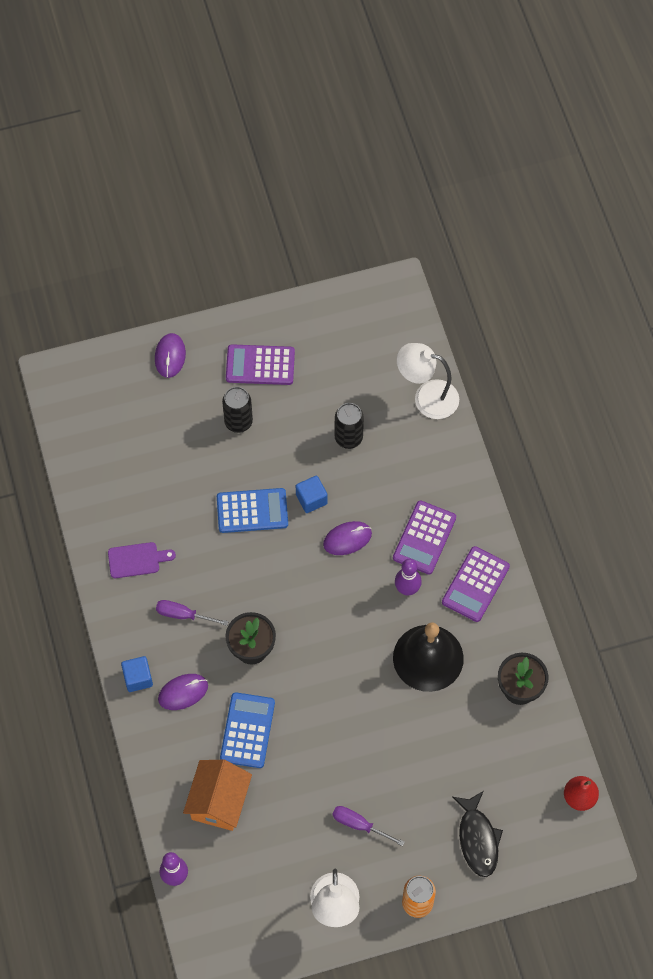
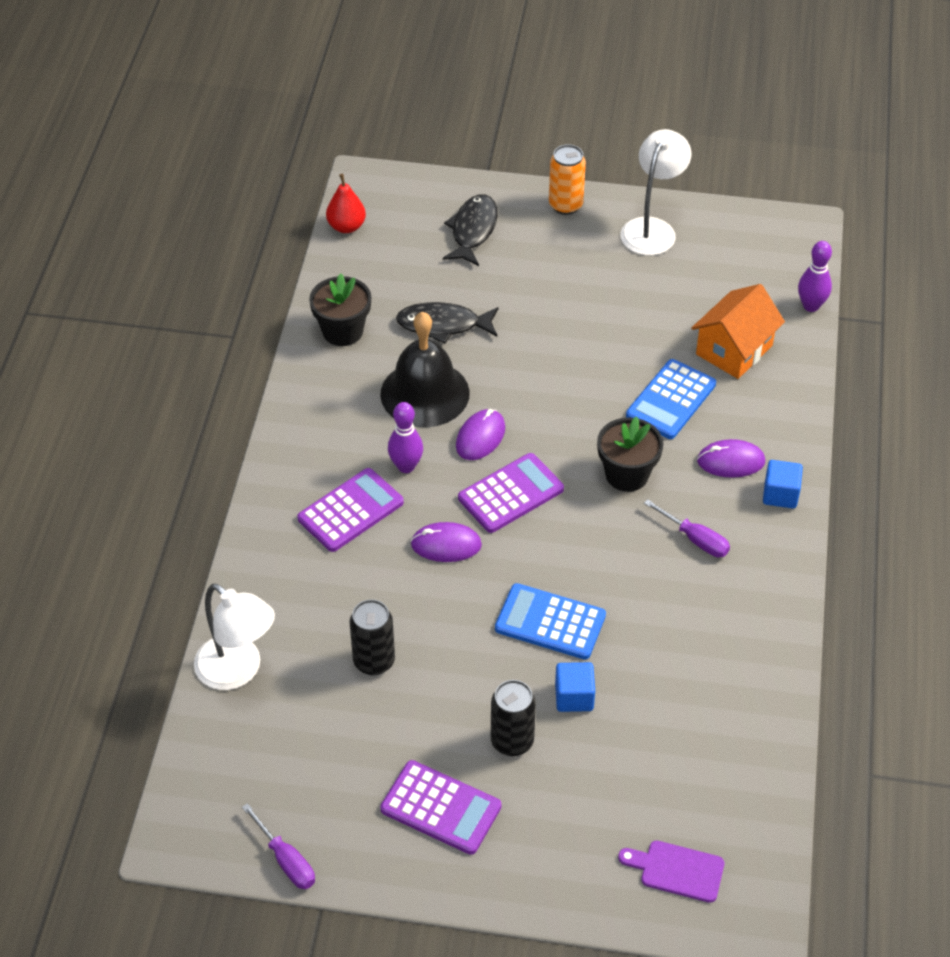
camera: 155 degrees left, 15 degrees down
purple cutting board [108,542,176,578] -> purple cutting board moved to [618,841,724,903]
purple mouse [155,333,186,378] -> purple mouse moved to [456,409,505,460]
blue cube [296,476,328,513] -> blue cube moved to [555,662,595,712]
purple screwdriver [332,806,405,846] -> purple screwdriver moved to [242,803,315,889]
purple calculator [442,546,510,622] -> purple calculator moved to [458,453,564,533]
none -> black fish [396,302,499,344]

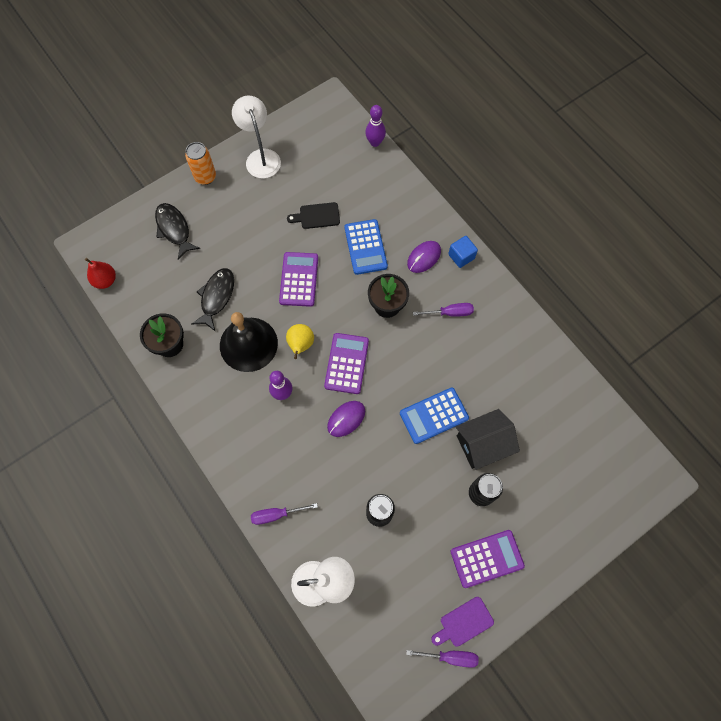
camera: 45 degrees left, 20 degrees up
purple calculator [297,468,404,552] -> purple calculator moved to [279,252,318,307]
black fish [396,302,499,344] -> black fish turned 150 degrees clockwise [192,268,234,331]
purple mouse [456,409,505,460] -> yellow pear [286,324,314,359]
blue cube [555,662,595,712] -> black house [456,409,520,470]
purple cutting board [618,841,724,903] -> purple cutting board moved to [431,597,494,647]
orange house [691,284,785,379] -> none
none -> purple screwdriver [251,503,318,525]
none -> black cutting board [287,202,340,229]

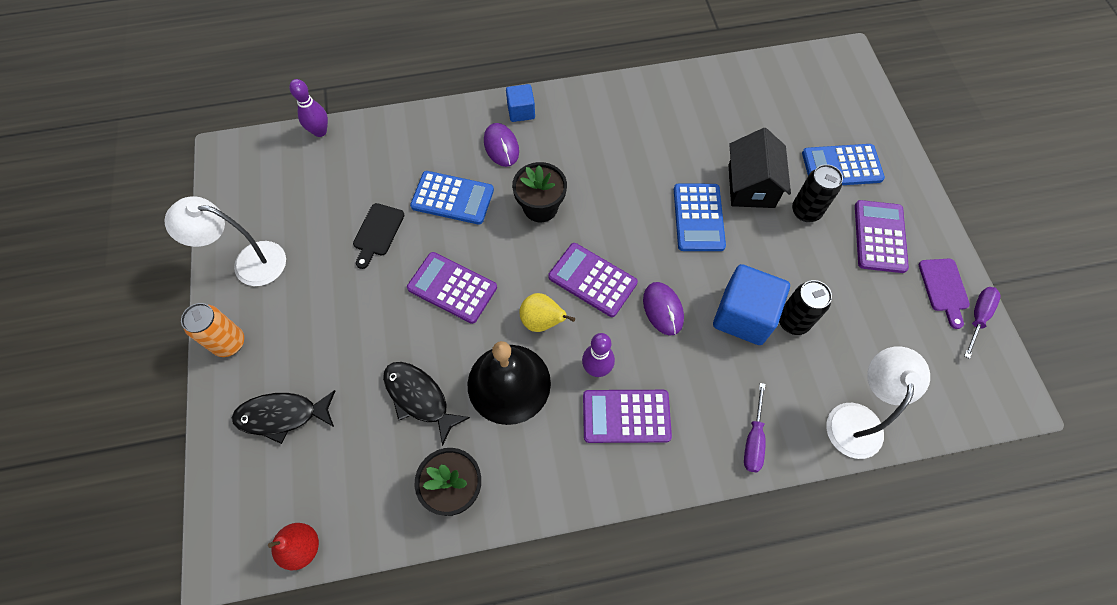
camera: 65 degrees left, 5 degrees down
purple screwdriver [413,303,474,317] -> none
none -> purple calculator [583,390,672,443]
none -> blue cube [713,264,790,345]
none -> blue calculator [802,144,885,185]

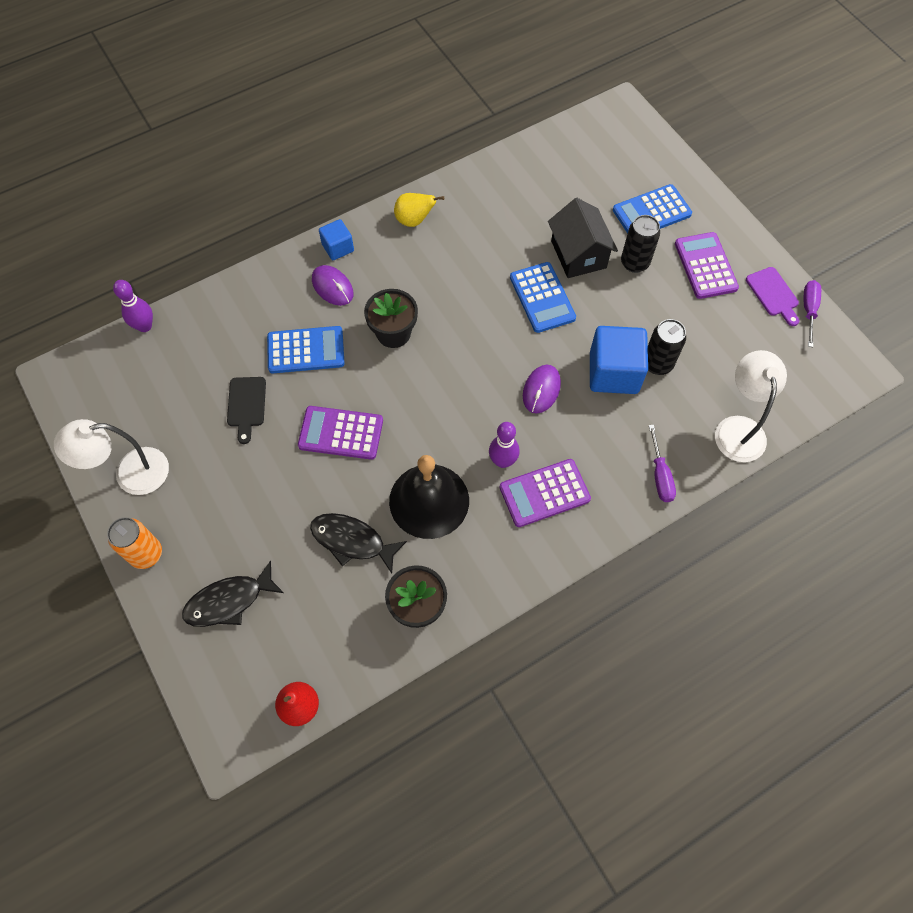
camera: 20 degrees left, 0 degrees up
yellow pear [519,293,575,332] -> yellow pear moved to [394,193,444,227]
purple calculator [548,243,638,317] -> none
purple mouse [643,282,684,336] -> purple mouse turned 60 degrees clockwise [523,365,561,413]

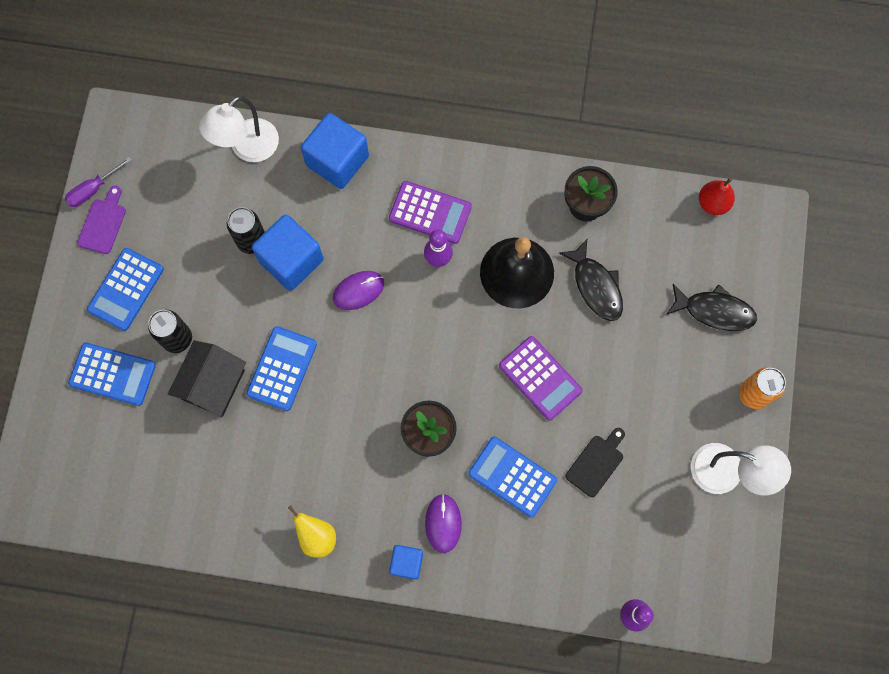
camera: 140 degrees left, 10 degrees up
purple screwdriver [649,424,676,502] -> blue cube [301,113,369,189]
purple calculator [675,232,739,299] -> blue calculator [87,248,164,331]

